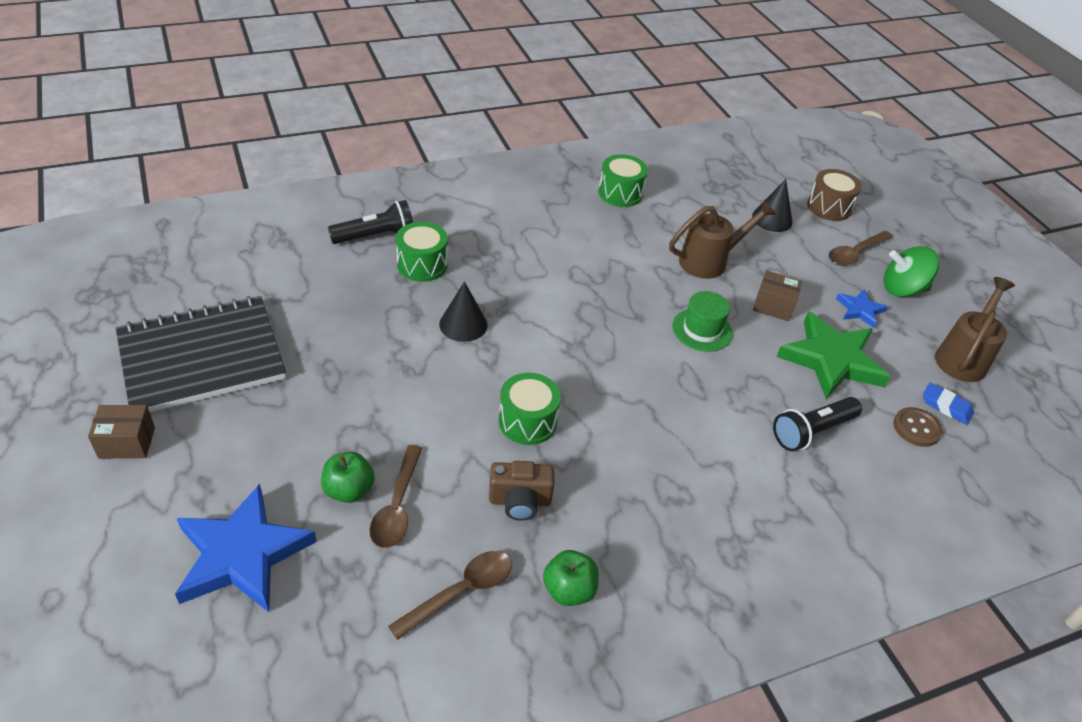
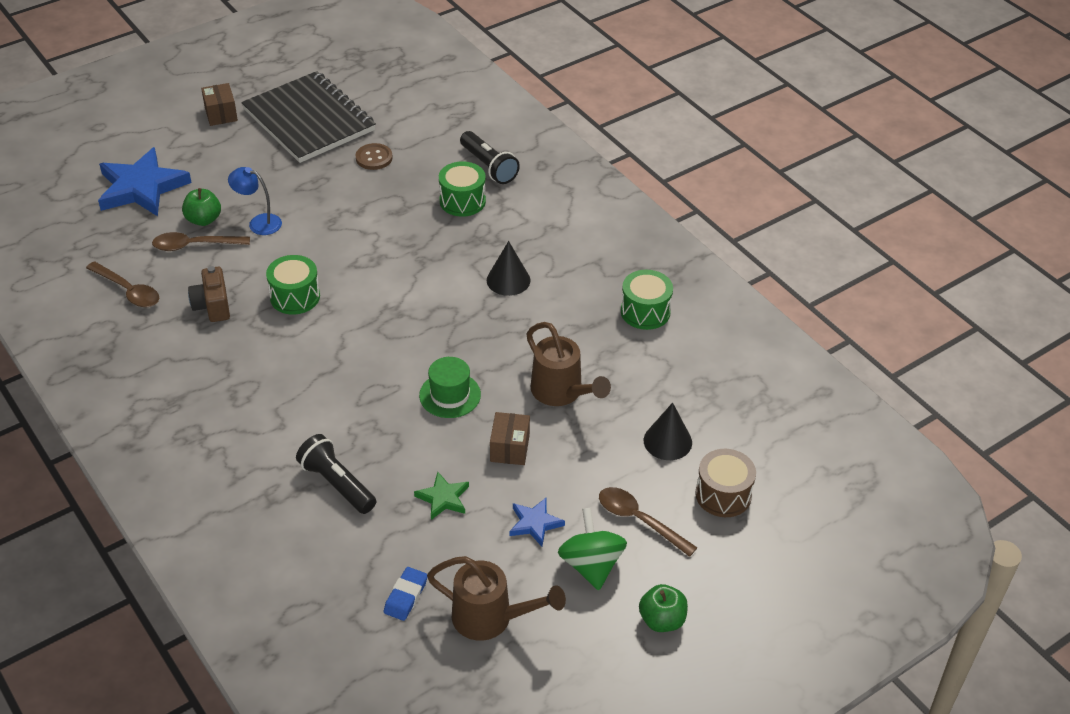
camera: 80 degrees right, 0 degrees up
black cone [439,281,488,342] -> black cone moved to [487,241,530,296]
green apple [543,550,599,606] -> green apple moved to [639,584,688,632]
green star [776,311,890,399] -> green star [414,472,469,520], size x0.49
brown button [893,407,942,447] -> brown button moved to [356,143,393,170]
none -> blue lamp [228,167,282,235]

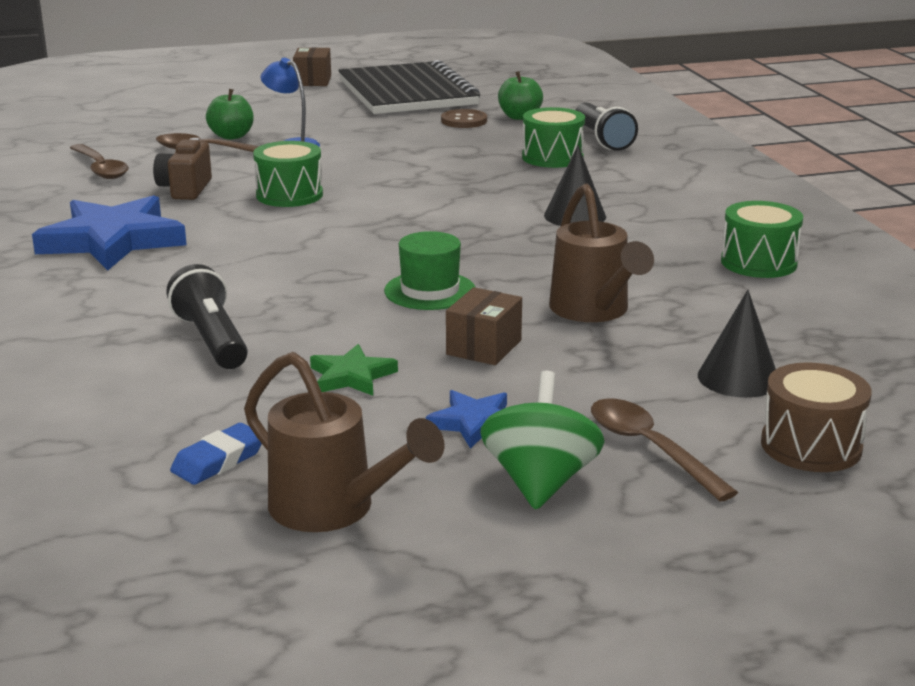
camera: 20 degrees right, 20 degrees down
blue star [98,147,192,216] -> blue star moved to [32,195,187,271]
green apple [639,584,688,632] -> green apple moved to [498,71,543,120]

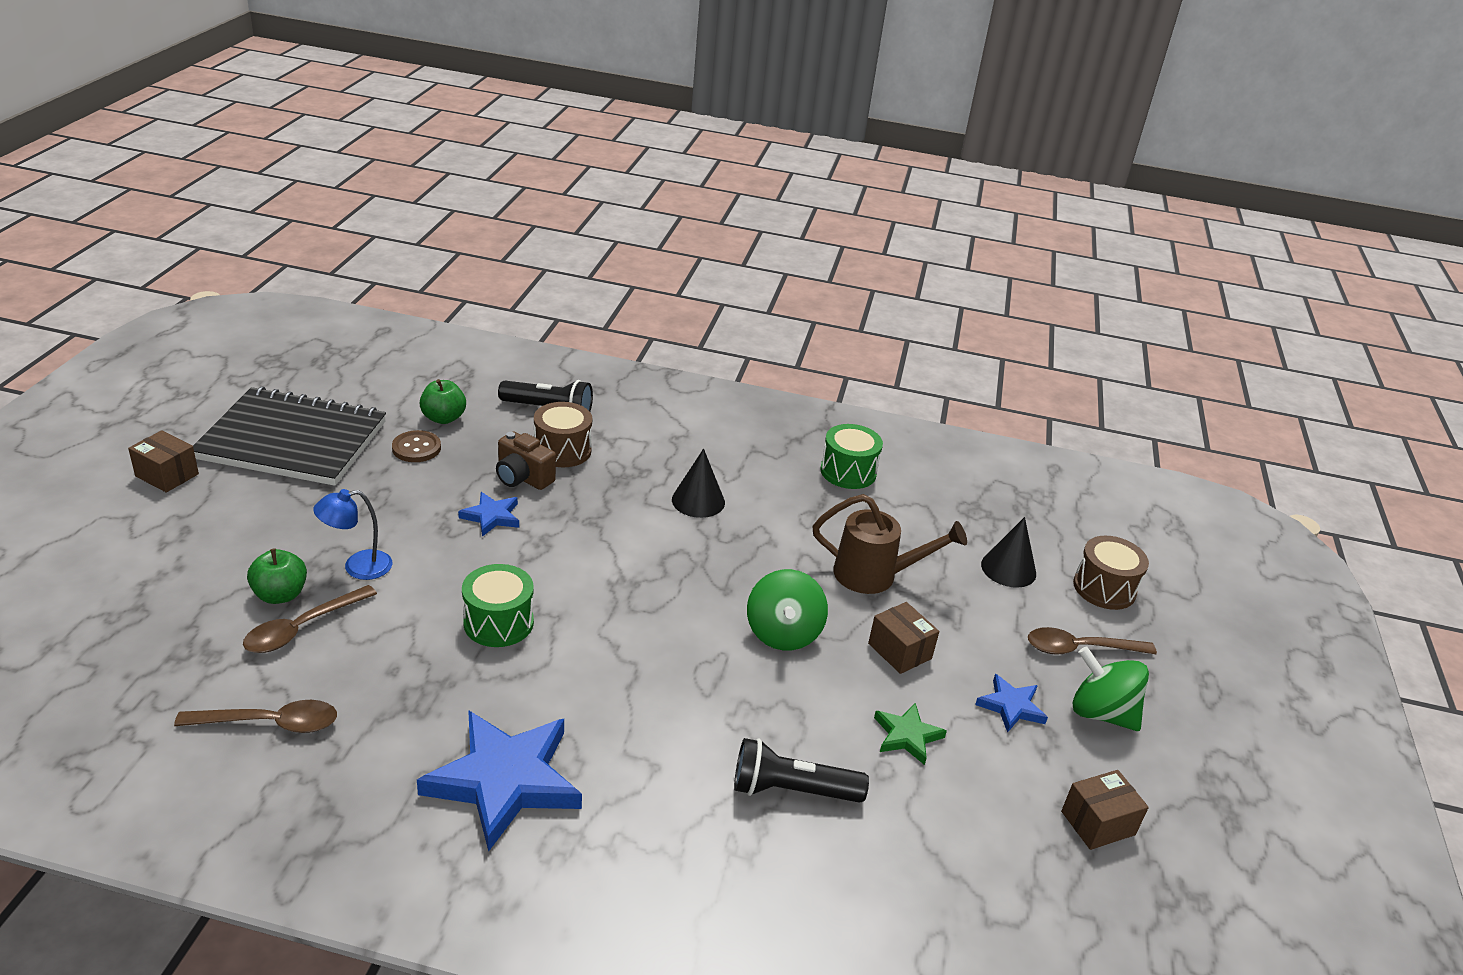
camera: 65 degrees left, 10 degrees up
brown camera [153,138,212,200] -> brown camera moved to [496,431,556,490]
blue eraser [170,423,262,485] -> none
brown watering can [244,352,444,532] -> brown box [1061,770,1149,850]
green hat [384,231,475,310] -> green spinning top [747,569,828,650]
green drum [522,107,585,168] -> brown drum [534,402,592,467]
none -> blue star [458,492,519,537]

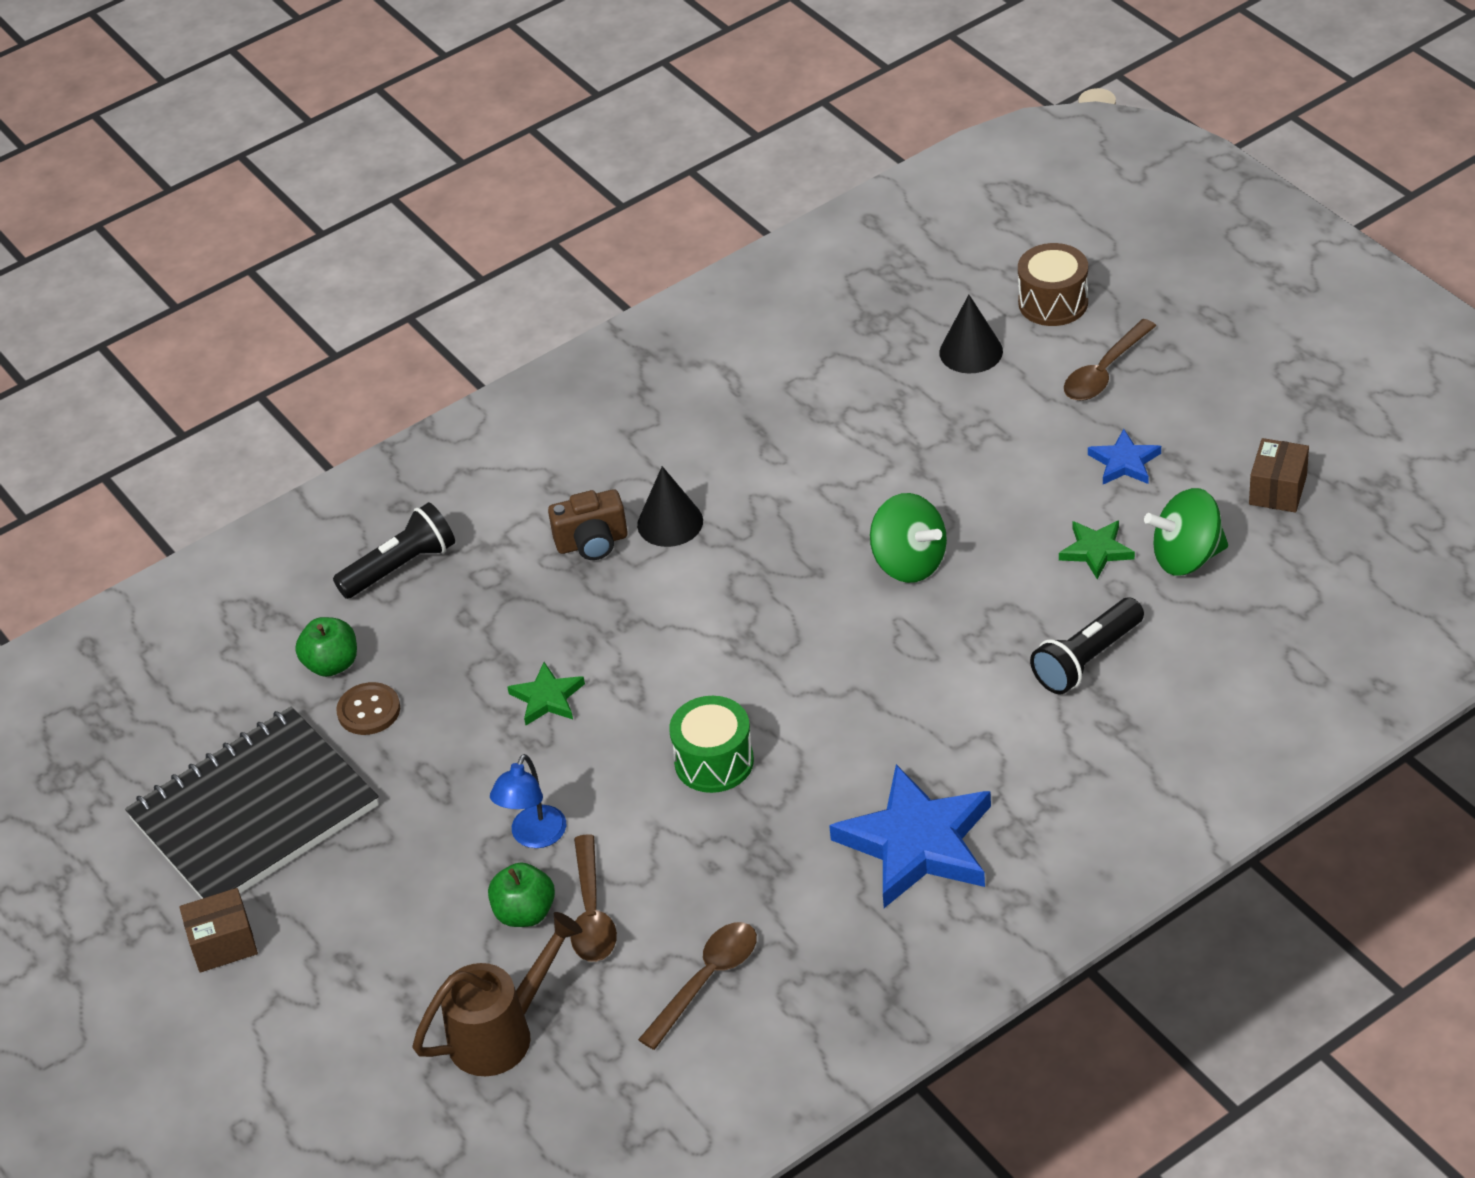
camera: 40 degrees left, 10 degrees up
blue star [458,492,519,537] -> green star [507,662,585,725]
brown camera [496,431,556,490] -> brown camera moved to [548,489,628,560]
brown drum [534,402,592,467] -> none
brown watering can [812,494,967,594] -> brown watering can moved to [412,912,583,1076]
green drum [820,424,883,489] -> none
brown box [868,602,939,674] -> none
green spinning top [1072,646,1149,731] -> green spinning top moved to [1144,488,1228,576]

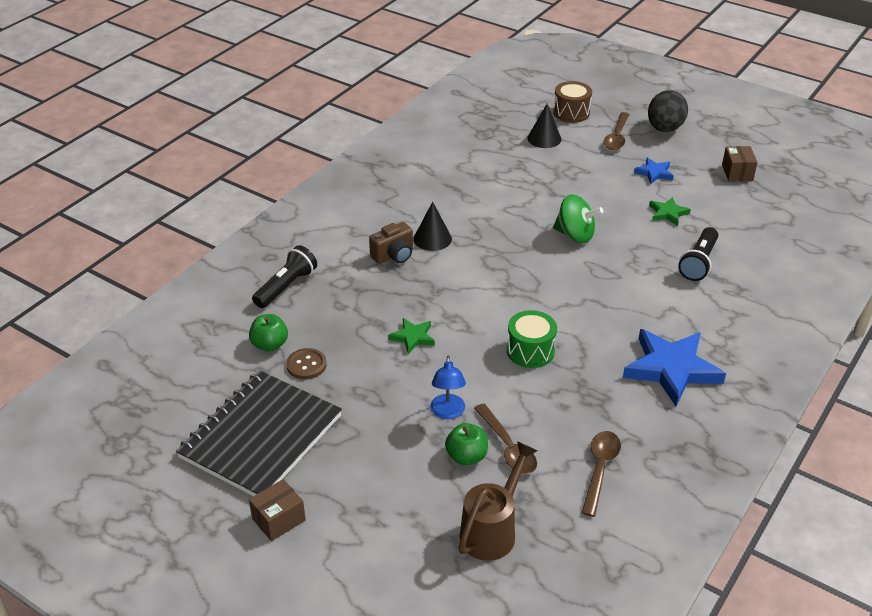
camera: 25 degrees left, 5 degrees down
green spinning top [1144,488,1228,576] -> none
none -> black egg [648,90,688,132]

